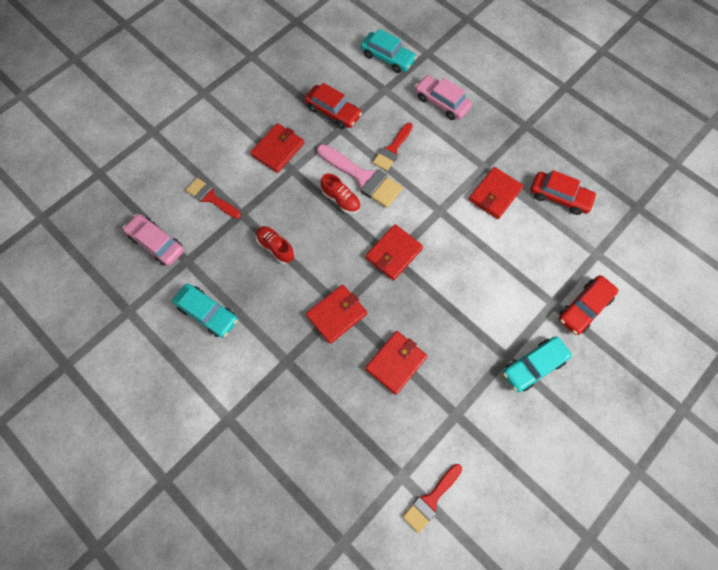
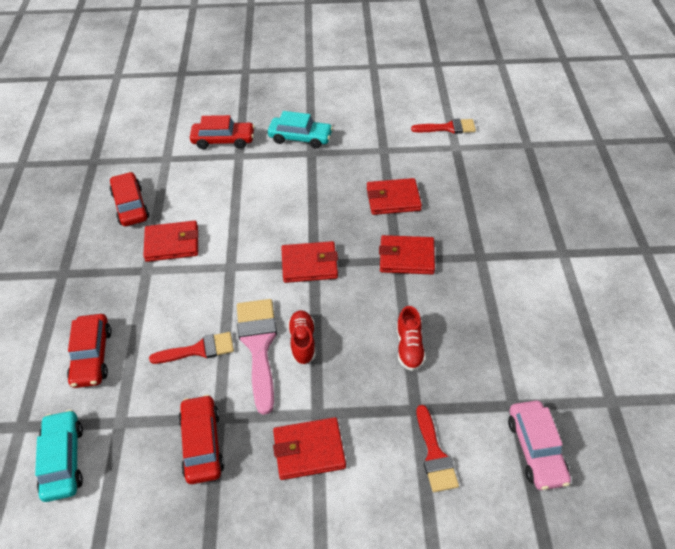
camera: 135 degrees left, 20 degrees down
turquoise car [172,284,238,338] -> none
pink car [415,75,472,120] -> red car [67,314,112,388]

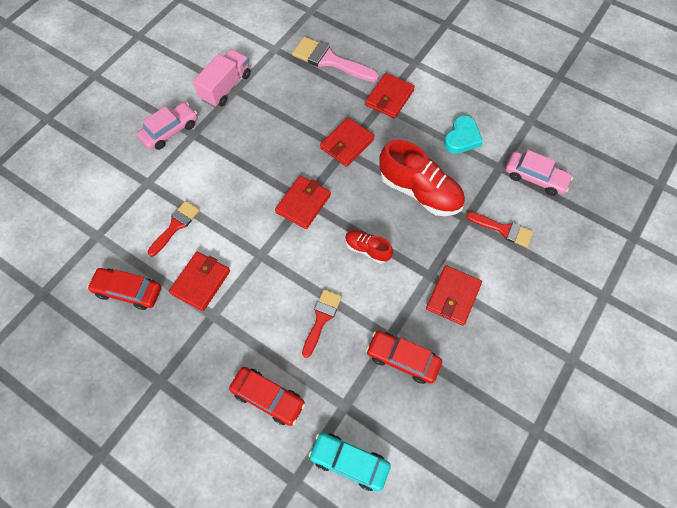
camera: 55 degrees left, 15 degrees up
red car [190,115,255,149] -> none
pink brush [237,299,277,415] -> pink brush moved to [292,37,379,82]
turquoise car [268,111,333,149] -> pink car [137,102,197,150]
red wallet [367,178,422,215] -> red wallet moved to [365,73,415,119]
red shoe [397,306,426,371] -> red shoe [379,140,465,216], size x1.92
red brush [411,118,476,134] -> red brush moved to [147,201,200,257]
none -> pink truck [193,49,251,107]
none -> turquoise heart [444,116,483,154]

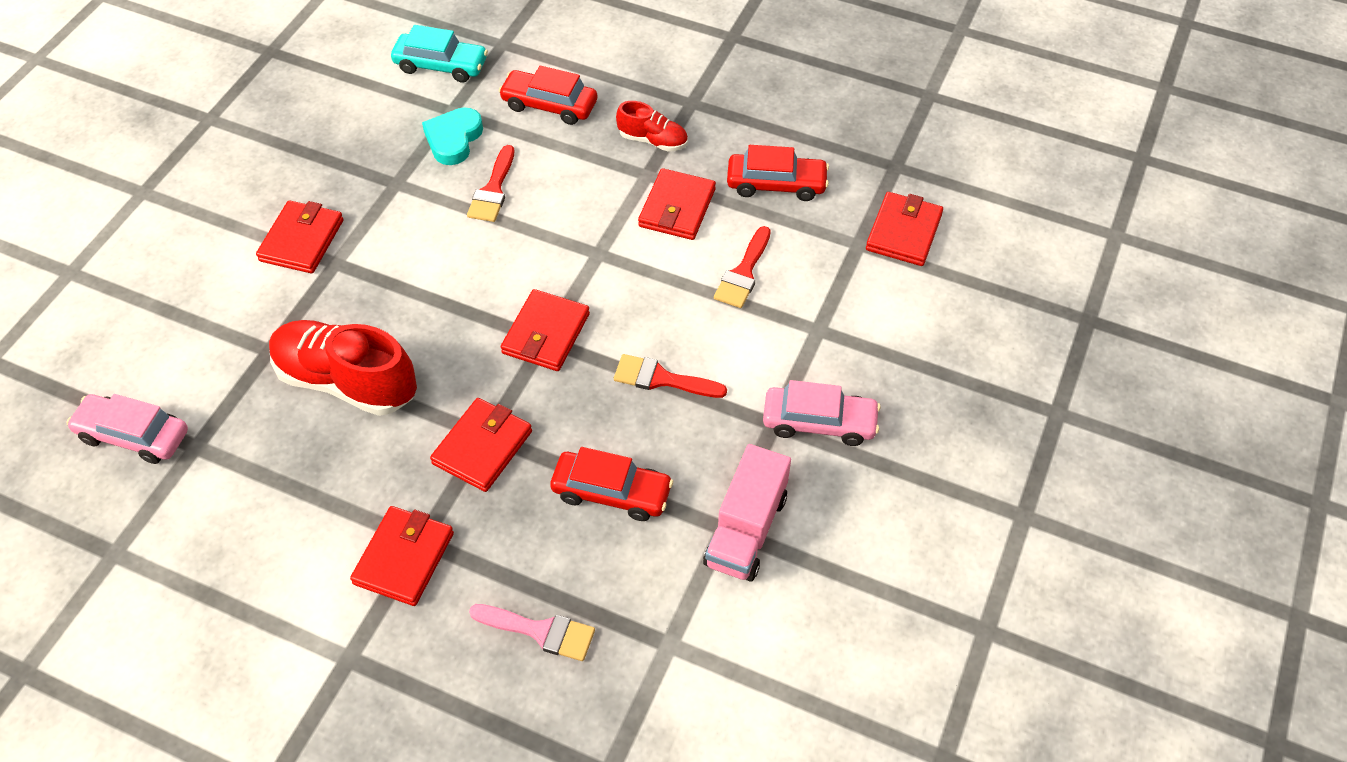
camera: 170 degrees right, 10 degrees down
pink car [137,102,197,150] -> pink car turned 120 degrees counterclockwise [763,380,881,446]
pink brush [292,37,379,82] -> pink brush [469,604,595,661], size x0.64
red shoe [345,230,393,263] -> red shoe moved to [616,101,688,152]
red car [366,331,442,384] -> red car moved to [550,447,673,521]
turquoise heart [444,116,483,154] -> turquoise heart moved to [422,108,483,165]
red brush [466,212,533,247] -> red brush moved to [614,354,727,398]
none -> red wallet [866,192,943,266]

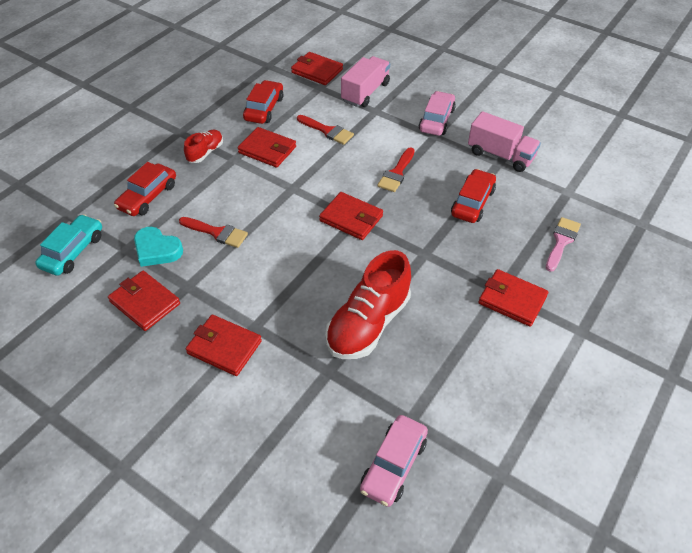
camera: 80 degrees left, 5 degrees down
red wallet [430,398,532,492] -> red wallet moved to [108,271,180,331]
none -> pink truck [341,56,390,107]

